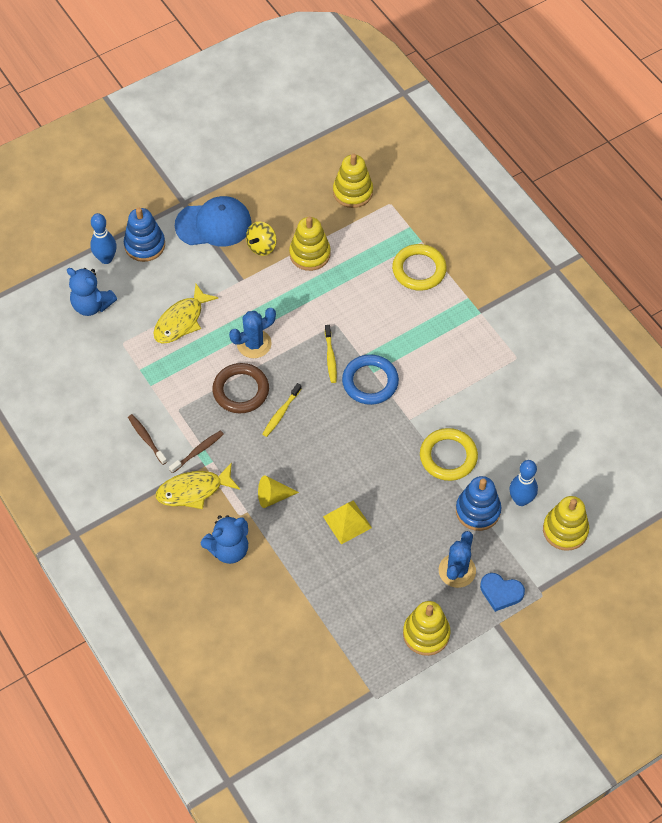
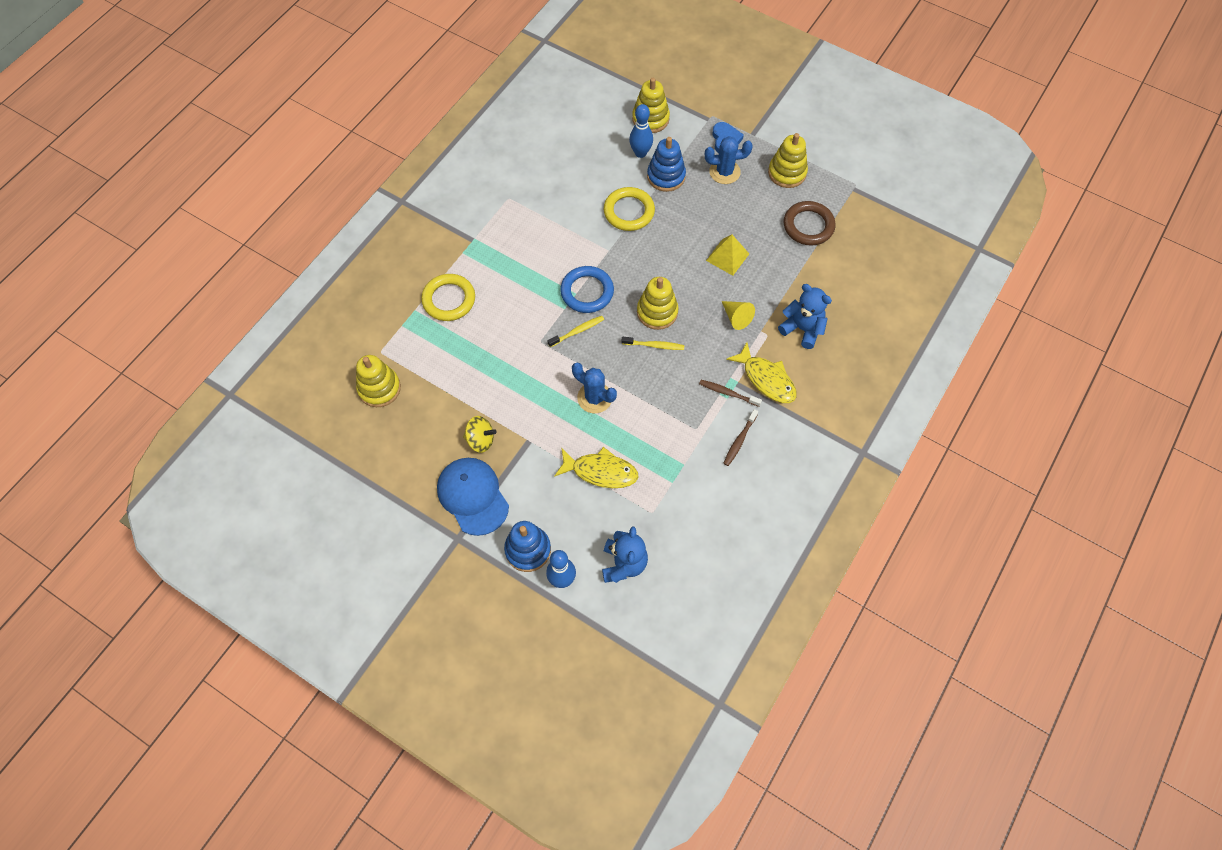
camera: 115 degrees left, 5 degrees up
brown ring [212,363,269,413] -> brown ring moved to [784,201,835,246]
yellow stacking toy [289,217,331,271] -> yellow stacking toy moved to [637,277,678,330]

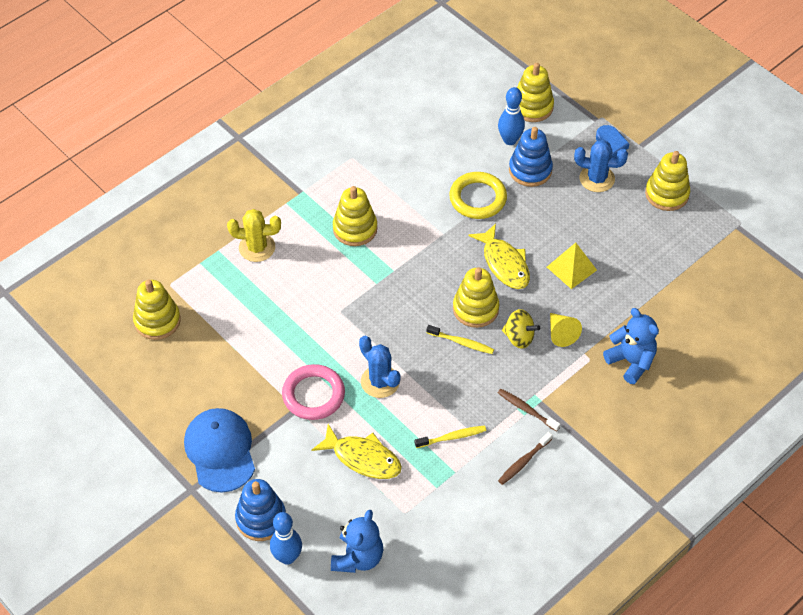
camera: 15 degrees right, 10 degrees down
yellow ring [421,274,475,321] -> yellow cactus [227,209,281,262]
yellow spinning top [463,416,497,453] -> yellow spinning top moved to [502,309,540,349]
yellow toothbrush [548,316,604,347] -> yellow toothbrush moved to [415,425,486,448]
blue ring [560,266,614,313] -> none
yellow fish [726,342,797,403] -> yellow fish moved to [468,223,530,289]
brown ring [784,201,835,246] -> none
none -> pink ring [282,364,345,420]
none -> yellow stacking toy [333,186,377,246]

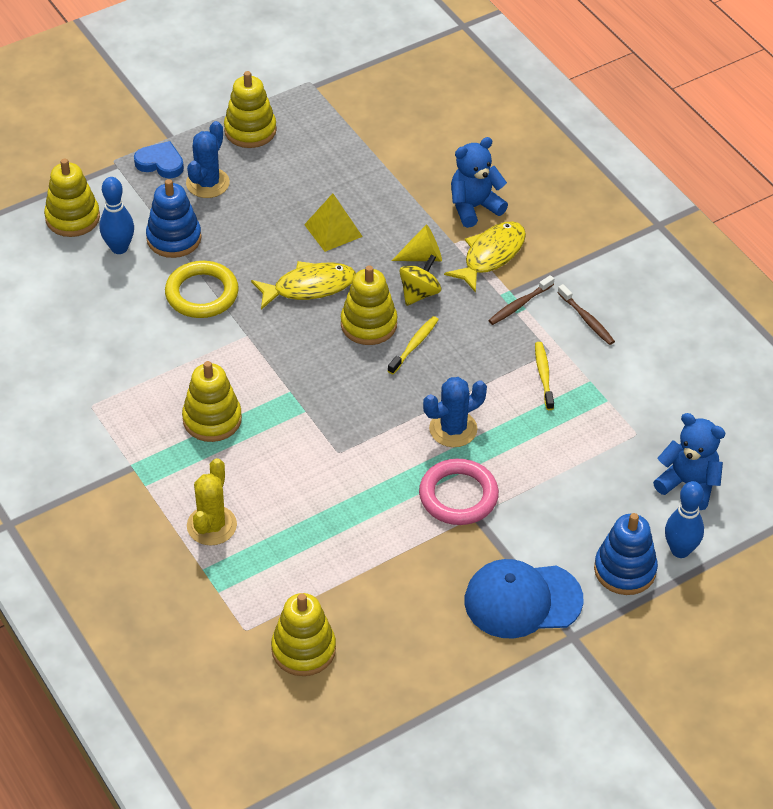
camera: 80 degrees left, 5 degrees down
yellow fish [311,424,402,479] -> yellow fish moved to [444,221,526,293]

